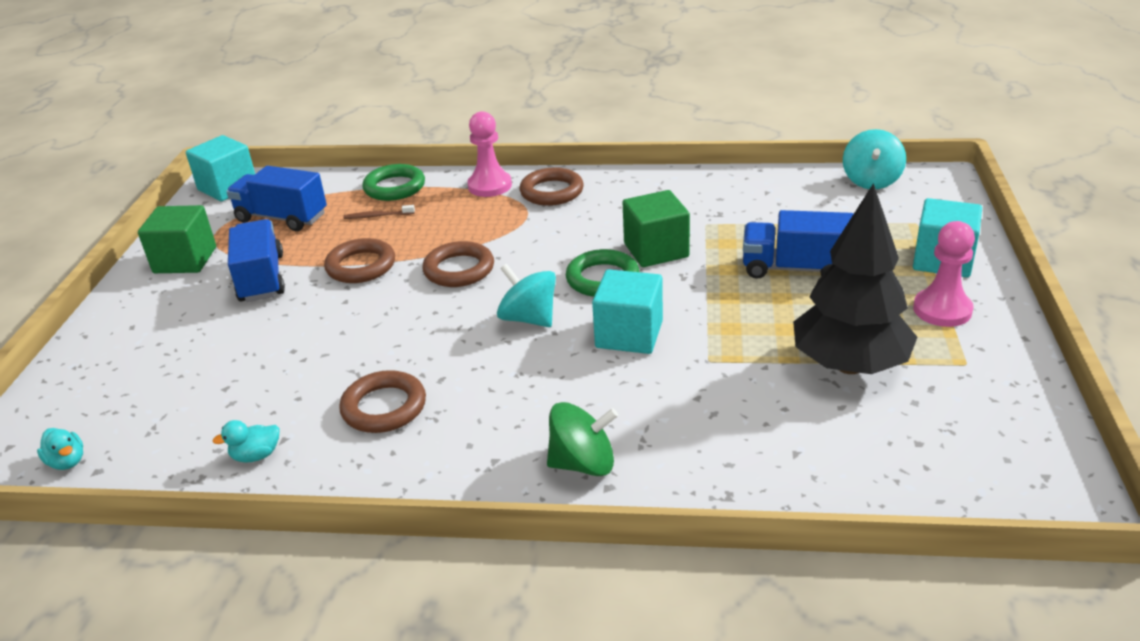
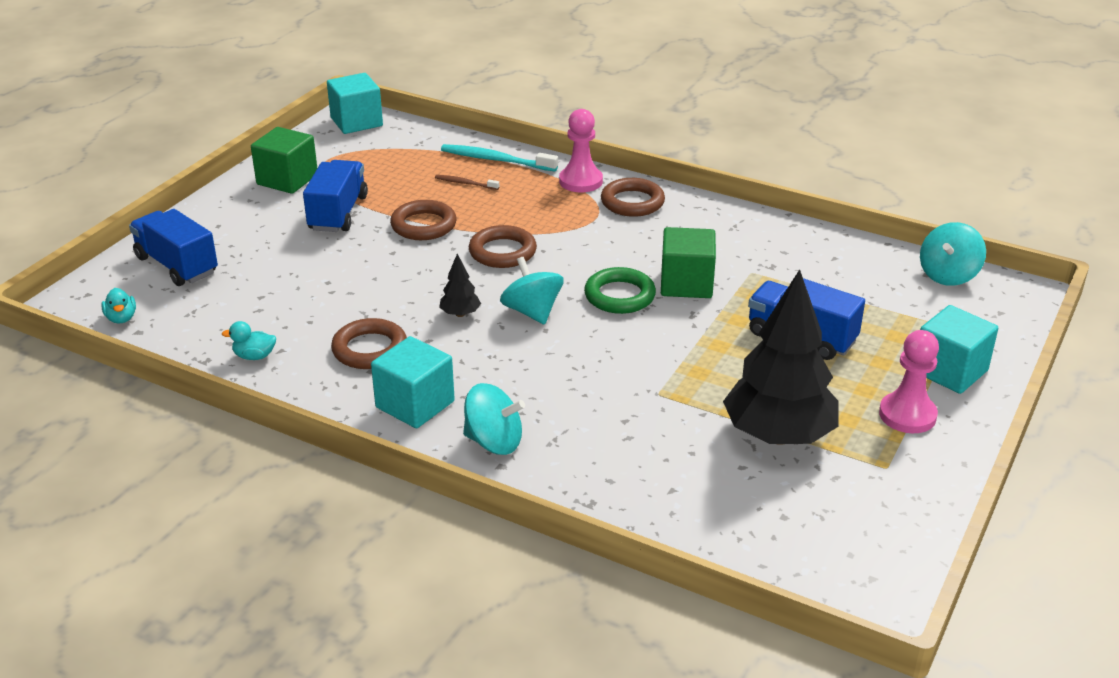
camera: 20 degrees right, 0 degrees up
blue truck [226,166,327,231] -> blue truck moved to [129,209,218,286]
green ring [362,164,425,201] -> turquoise toothbrush [441,144,558,171]
green spinning top [547,402,618,476] -> turquoise spinning top [463,383,525,455]
turquoise cube [592,269,663,354] -> turquoise cube moved to [371,336,455,428]
none -> black tree [439,254,481,317]

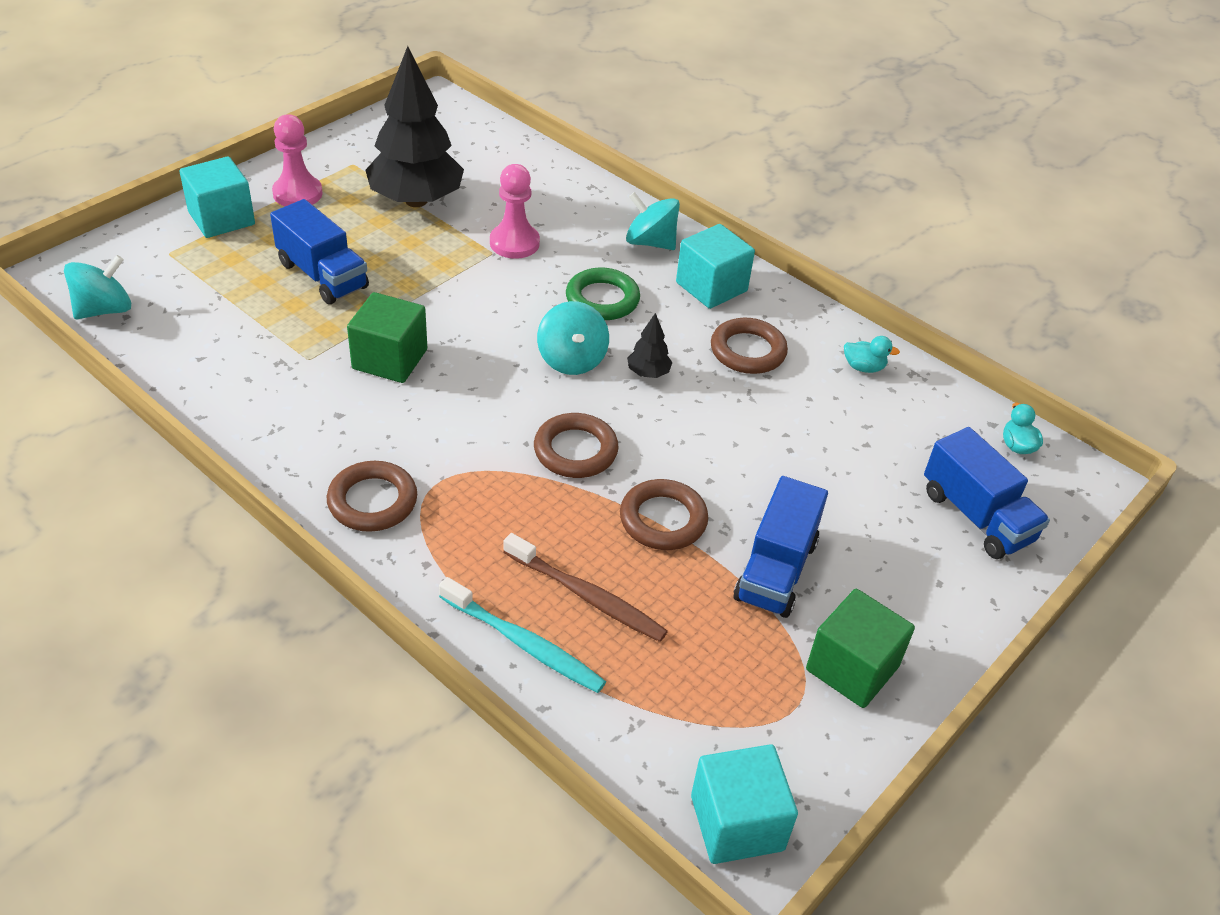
camera: 170 degrees left, 10 degrees up
brown toothbrush [435,175,499,190] -> brown toothbrush [503,533,668,642], size x1.86
pink pawn [559,109,603,192] -> pink pawn moved to [490,164,540,259]
green ring [584,267,656,314] -> green ring moved to [566,268,640,320]

